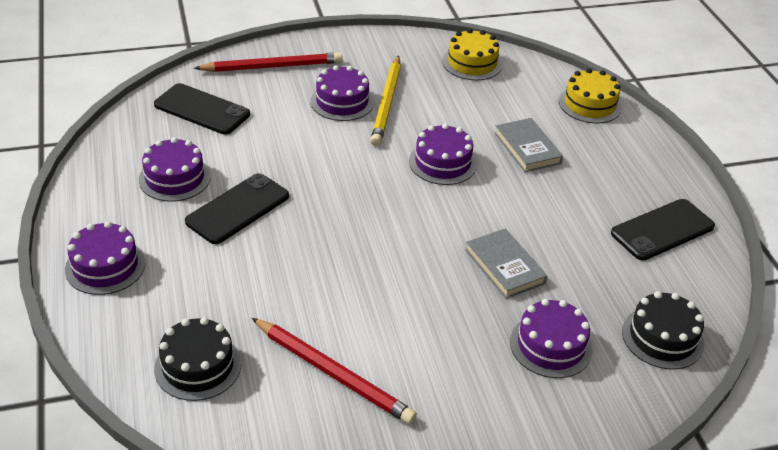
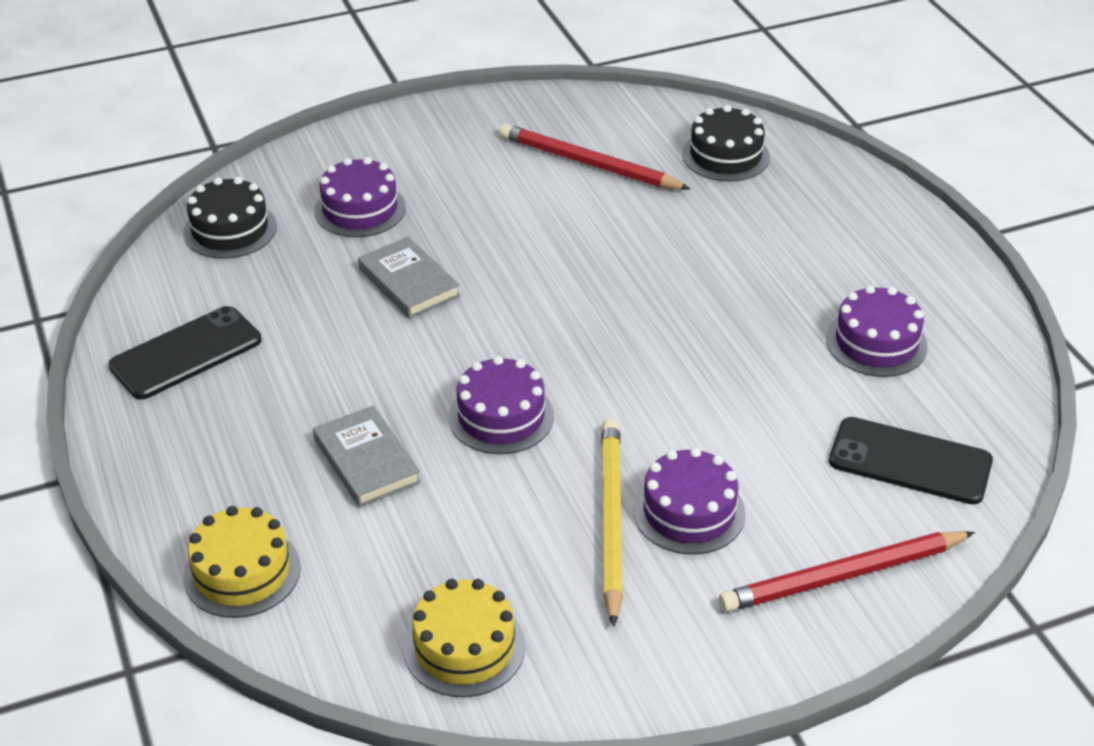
camera: 175 degrees right, 0 degrees up
purple cake [65,221,146,295] -> none
black phone [185,173,289,244] -> none

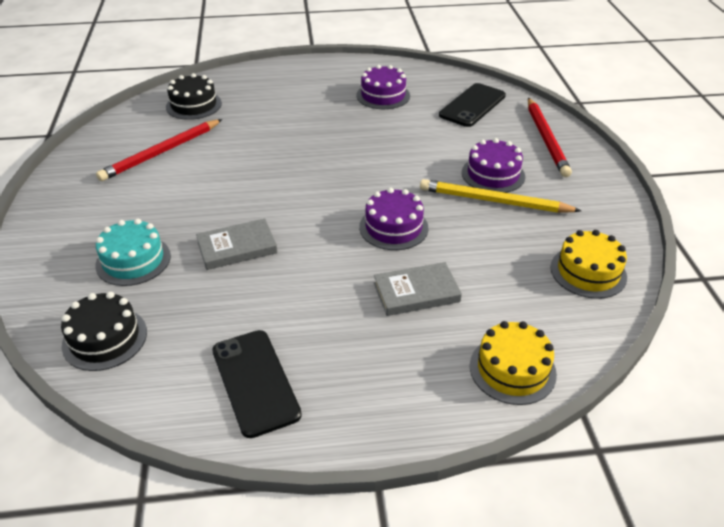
camera: 75 degrees left, 0 degrees up
purple cake [314,157,406,237] -> turquoise cake [95,218,171,286]

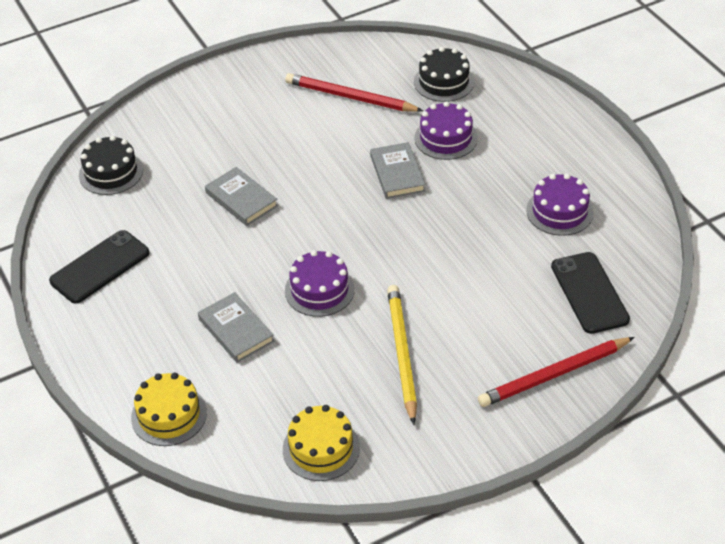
camera: 70 degrees right, 5 degrees up
turquoise cake [95,218,171,286] -> none
black phone [439,83,506,127] -> black phone turned 60 degrees clockwise [551,252,630,334]
purple cake [462,138,525,193] -> purple cake moved to [414,101,478,160]
none -> grey book [370,142,425,199]

